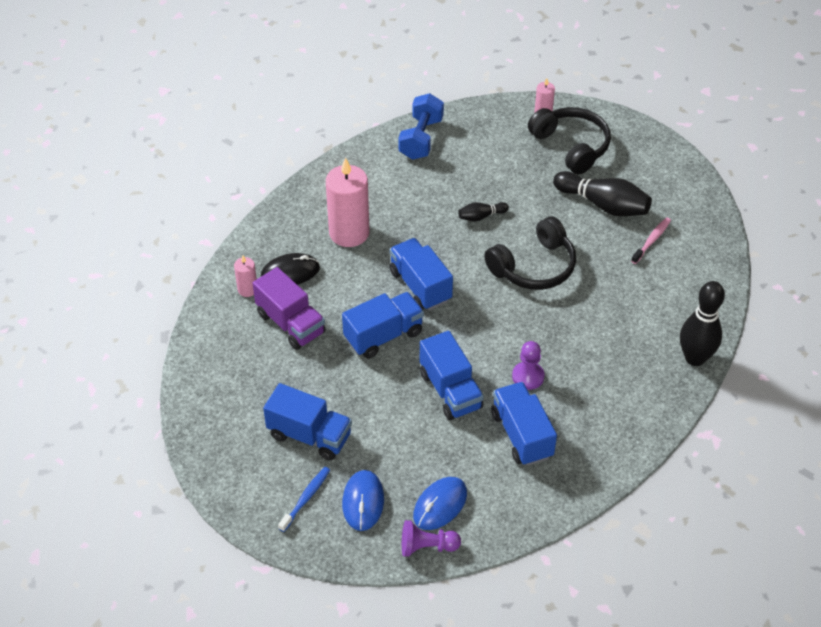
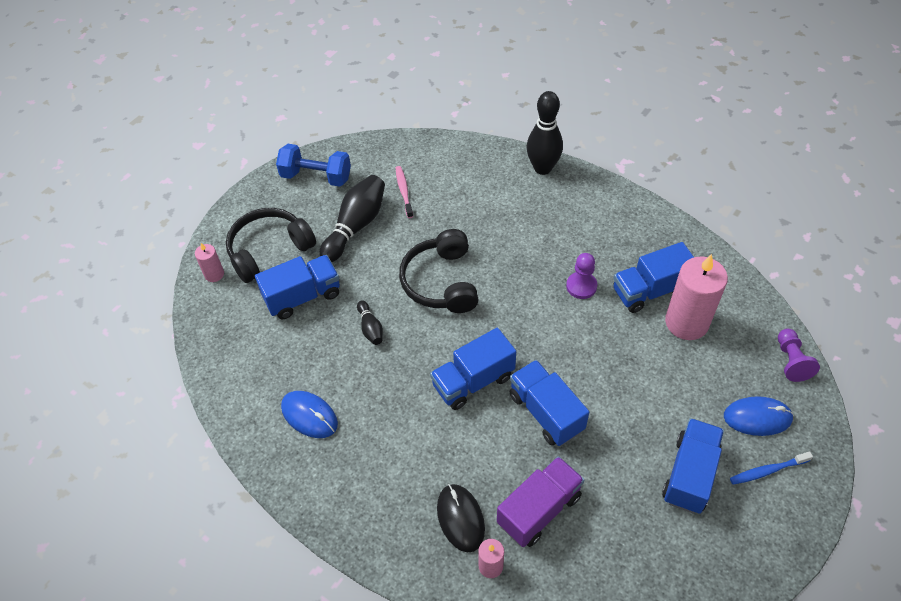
camera: 90 degrees left, 5 degrees up
blue toothbrush [278,467,330,532] -> blue toothbrush turned 45 degrees counterclockwise [730,451,813,485]
pink candle [326,157,369,247] -> pink candle moved to [665,254,728,340]
blue dumbbell [399,93,444,160] -> blue dumbbell moved to [276,144,351,187]
blue mouse [413,477,467,530] -> blue mouse moved to [281,391,338,438]
blue truck [420,331,484,420] -> blue truck moved to [255,255,340,319]
black headphones [484,216,576,290] -> black headphones turned 150 degrees counterclockwise [399,229,478,313]
pink toothbrush [631,217,671,264] -> pink toothbrush turned 45 degrees clockwise [396,166,413,218]

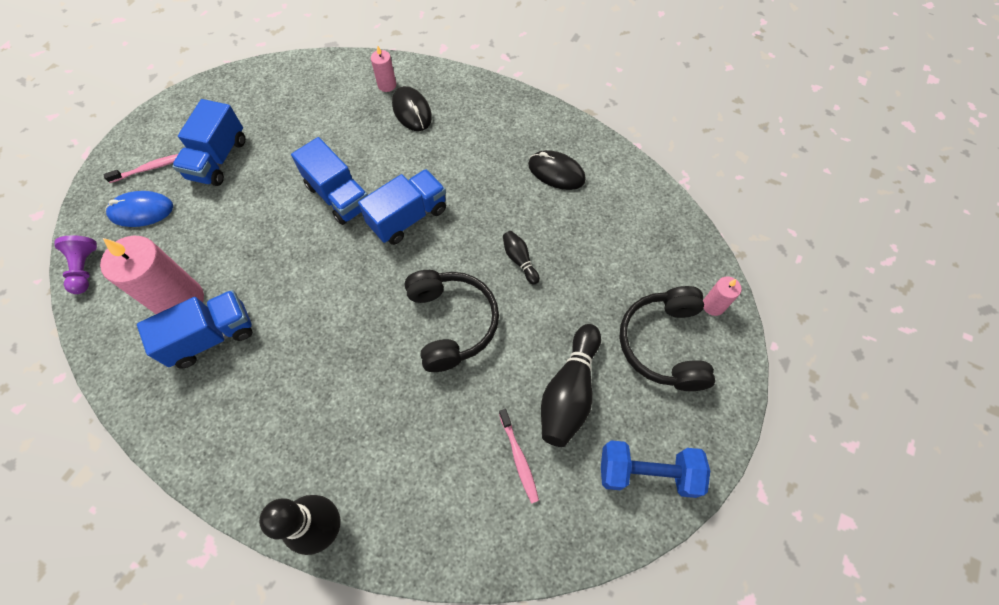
camera: 170 degrees right, 10 degrees up
black headphones [226,208,316,283] -> black headphones turned 135 degrees clockwise [619,286,715,391]
blue truck [255,255,340,319] -> none
blue mouse [281,391,338,438] -> black mouse [528,150,586,190]
purple truck [497,456,585,547] -> none
purple pawn [566,253,597,299] -> none
blue toothbrush [730,451,813,485] -> pink toothbrush [103,154,178,183]

